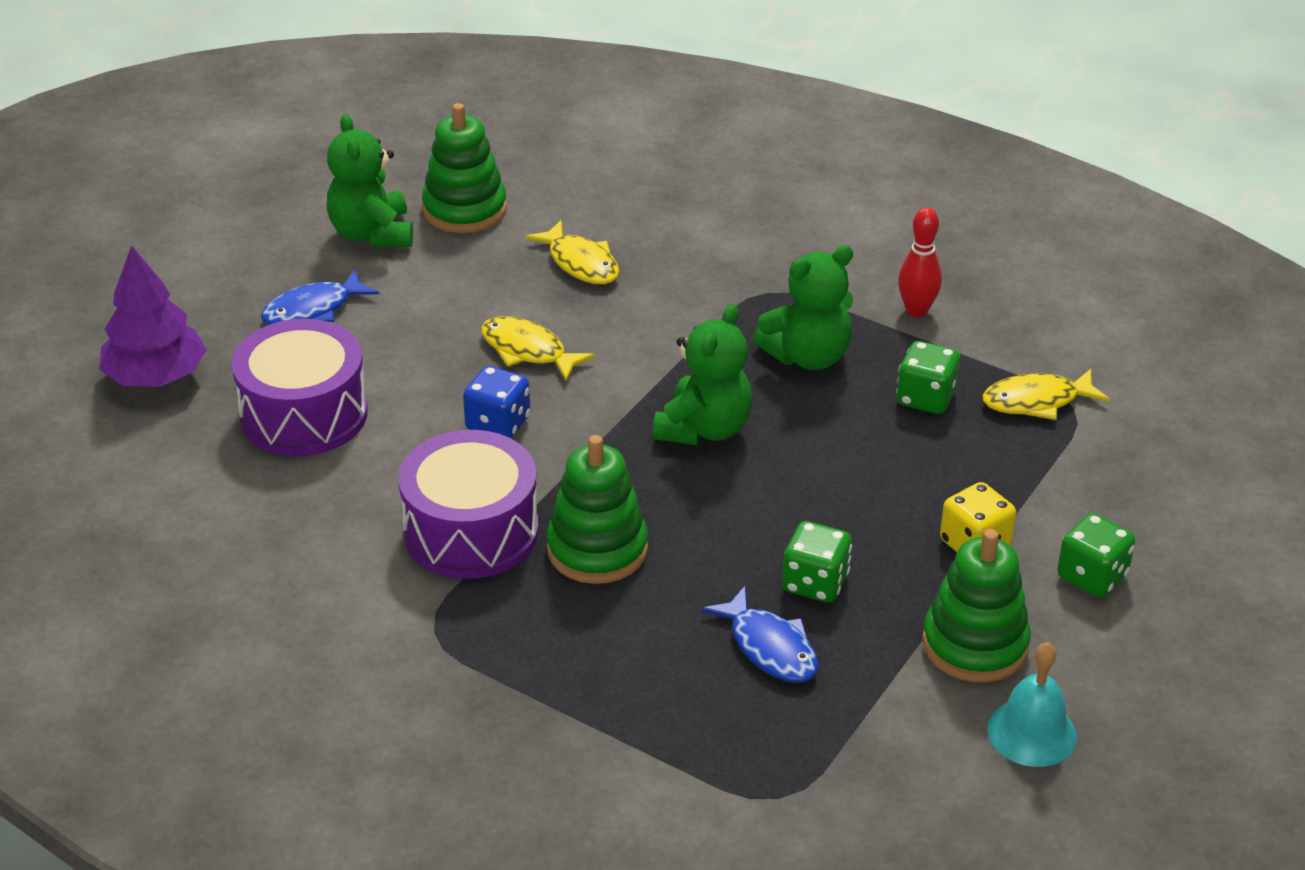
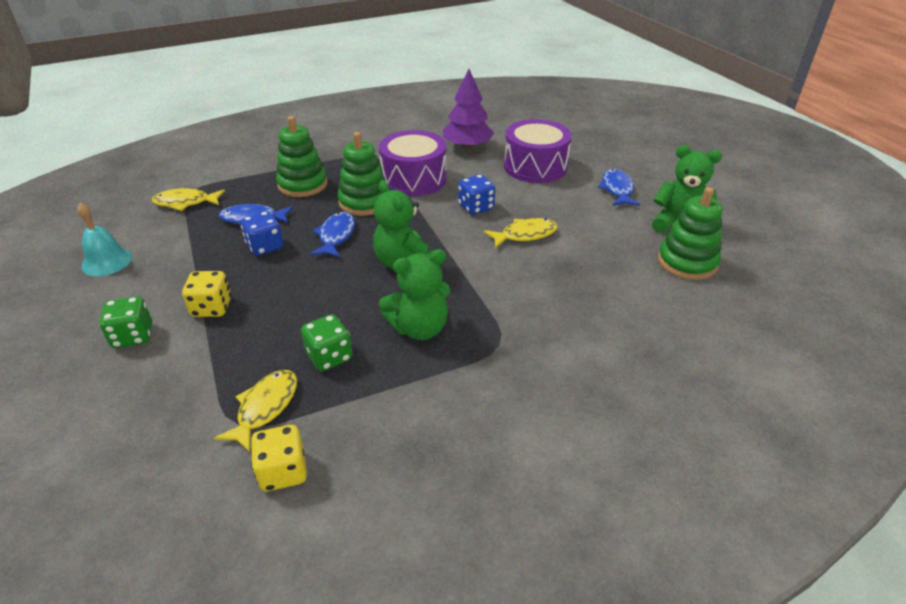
camera: 125 degrees right, 0 degrees up
purple tree [99,245,207,387] -> purple tree moved to [443,69,494,149]
yellow fish [525,220,619,284] -> yellow fish moved to [152,188,225,211]
green teddy bear [753,245,853,370] -> green teddy bear turned 120 degrees counterclockwise [379,249,451,340]
green dice [782,521,852,603] -> blue dice [241,211,284,256]
red bowling pin [898,207,942,317] -> none
green stacking toy [922,529,1031,682] -> green stacking toy moved to [276,116,327,197]
none -> yellow dice [250,425,307,491]
none -> blue fish [310,212,355,258]

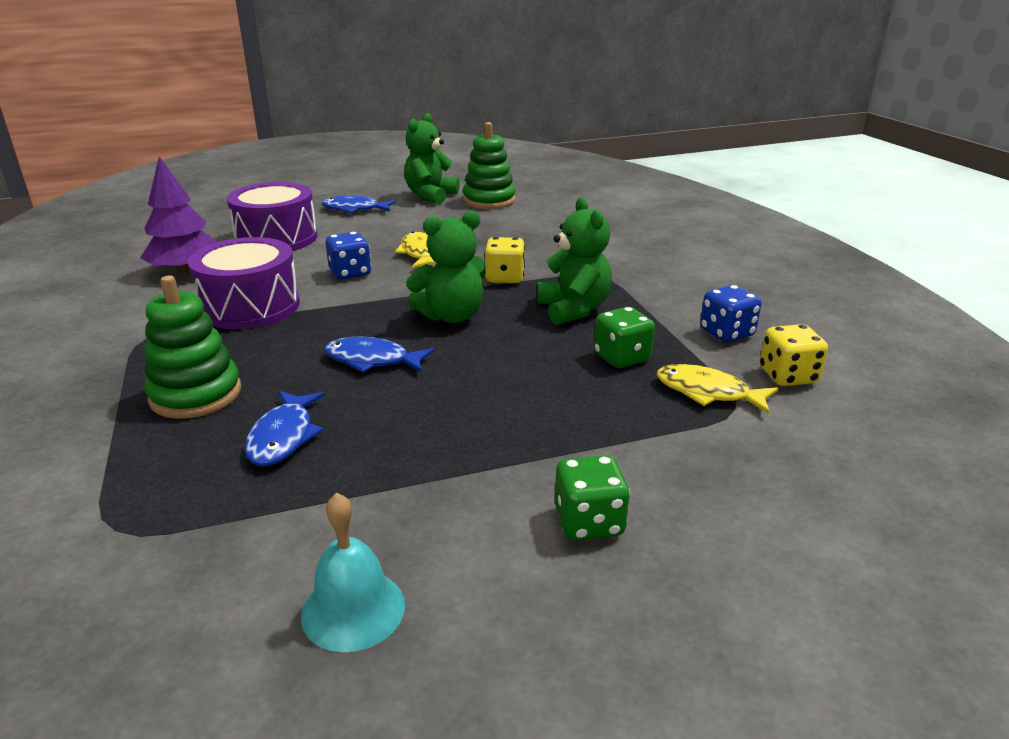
camera: 85 degrees left, 10 degrees down
yellow fish [152,188,225,211] -> none
yellow dice [182,271,231,317] -> yellow dice moved to [484,237,525,283]
blue dice [241,211,284,256] -> blue dice moved to [700,285,761,342]
green stacking toy [338,132,386,216] -> none

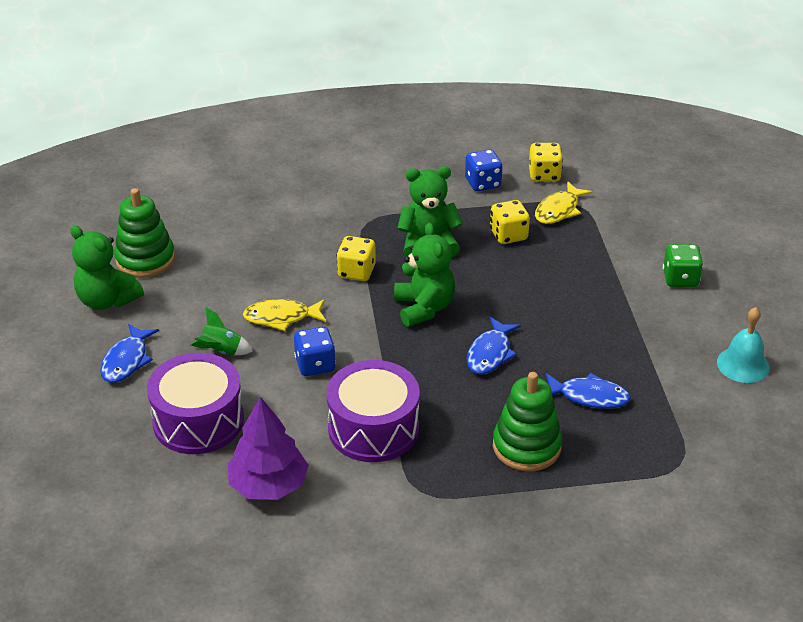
camera: 80 degrees left, 10 degrees up
green dice [594,307,655,368] -> yellow dice [490,200,530,244]
none -> green rocket [190,307,253,355]

